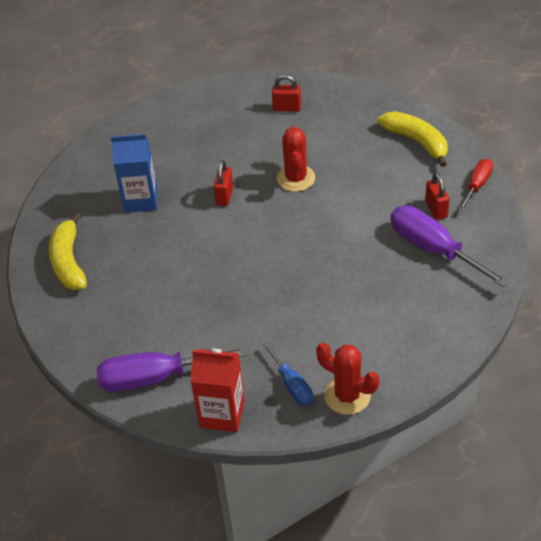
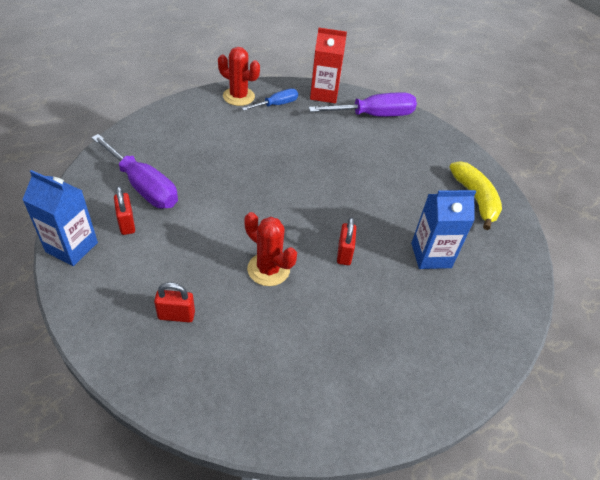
camera: 170 degrees right, 0 degrees up
blue screwdriver [262,341,313,406] -> blue screwdriver turned 90 degrees clockwise [242,89,298,111]
red padlock [272,75,301,112] -> red padlock moved to [154,282,195,323]
red cactus [277,127,315,192] -> red cactus turned 45 degrees counterclockwise [244,212,297,286]
yellow banana [377,111,448,167] -> none
red screwdriver [458,159,493,211] -> blue carton [22,170,98,266]

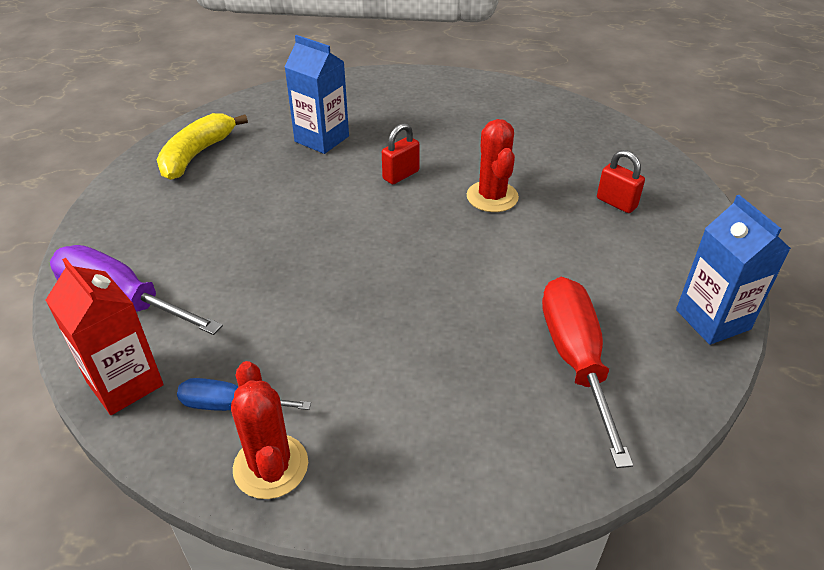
camera: 135 degrees left, 5 degrees down
purple screwdriver [91,134,178,209] -> red screwdriver [542,277,633,468]
red padlock [114,186,135,235] -> none

